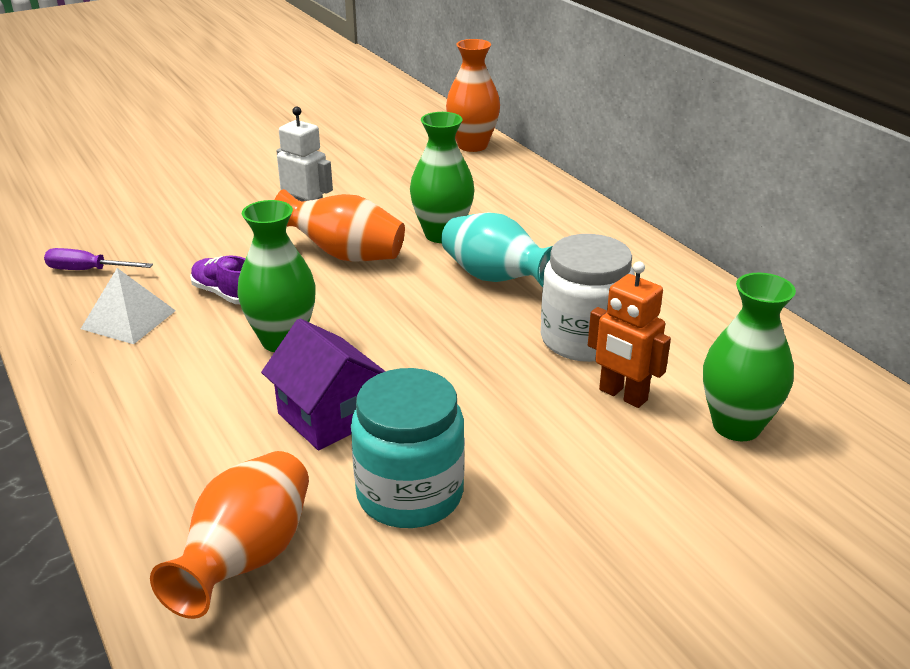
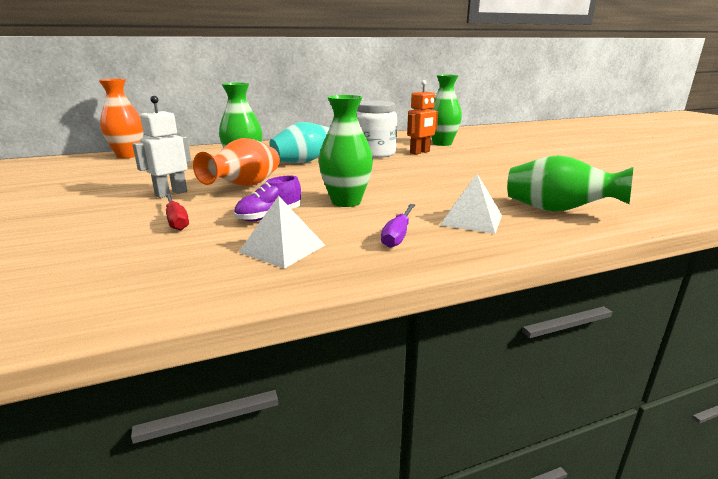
camera: 80 degrees left, 10 degrees down
purple screwdriver [44,248,153,270] -> purple screwdriver moved to [381,204,415,248]
orange vase [150,451,309,619] -> green vase [507,155,633,212]
purple house [261,318,386,450] -> none
turquoise jar [351,368,465,528] -> none
none -> red screwdriver [165,194,189,230]
none -> white pyramid [440,174,502,234]

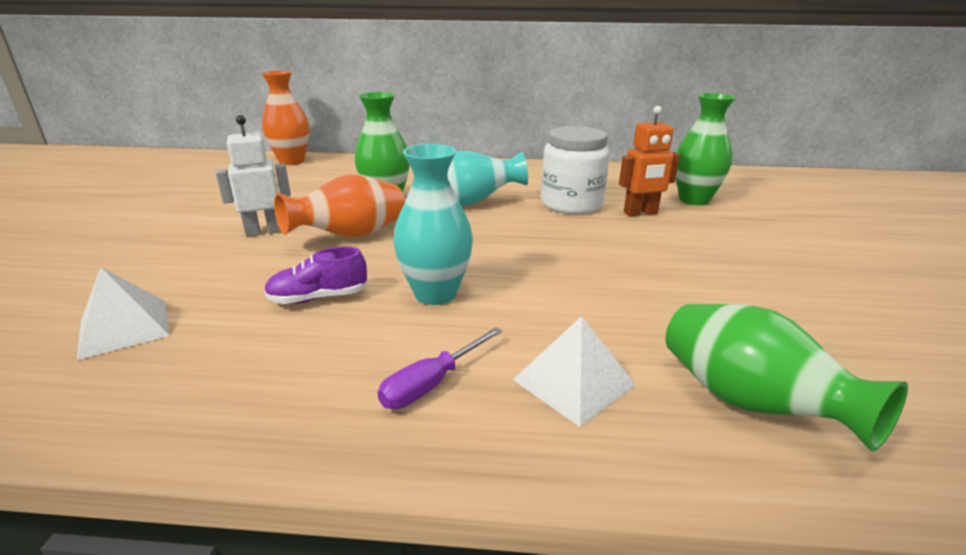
camera: 25 degrees right, 5 degrees up
red screwdriver [165,194,189,230] -> none
white pyramid [239,196,325,269] -> white pyramid moved to [77,267,170,360]
green vase [319,95,373,207] -> turquoise vase [393,144,473,305]

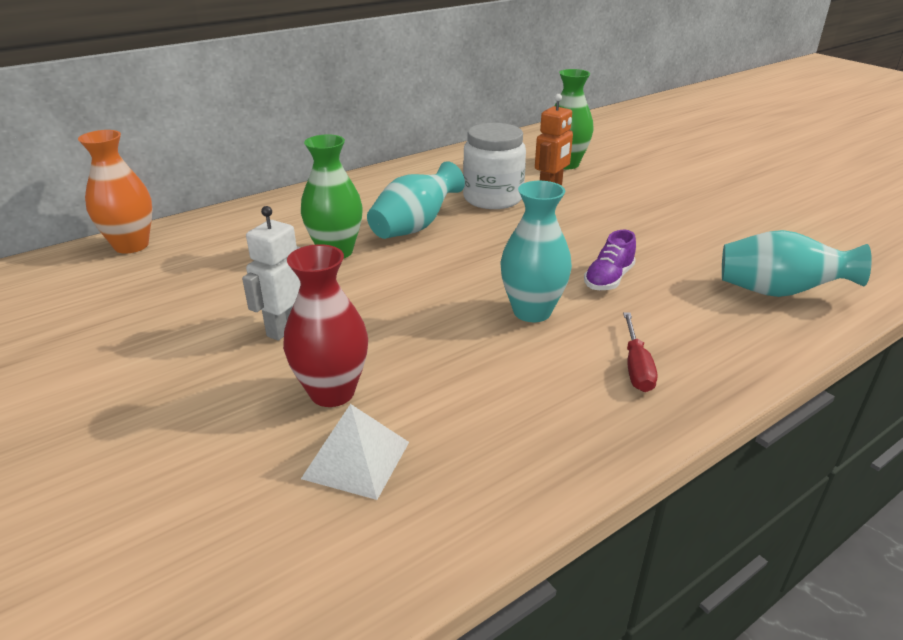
camera: 40 degrees left, 5 degrees up
purple shoe [264,247,367,304] -> purple shoe moved to [584,230,636,290]
orange vase [274,174,405,237] -> none
purple screwdriver [378,327,502,409] -> red screwdriver [623,312,657,392]
white pyramid [513,316,636,427] -> none
green vase [665,304,908,452] -> turquoise vase [722,230,872,297]
none -> red vase [283,244,368,407]

